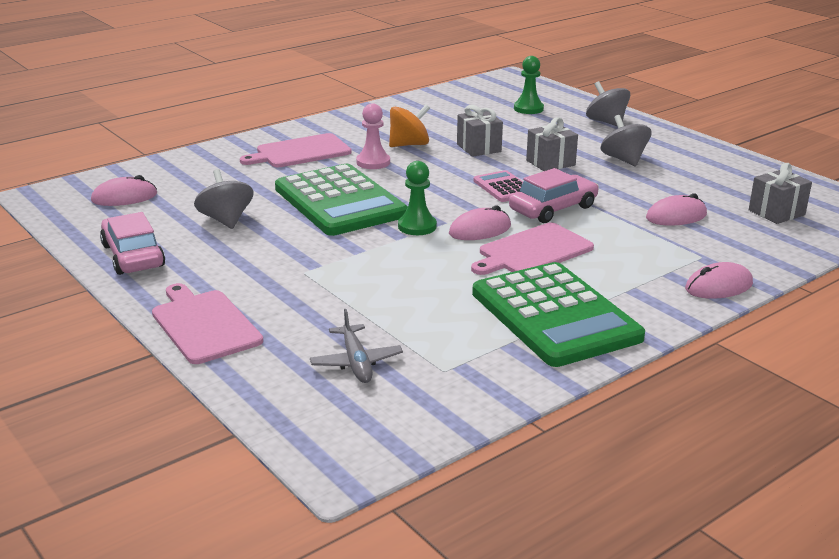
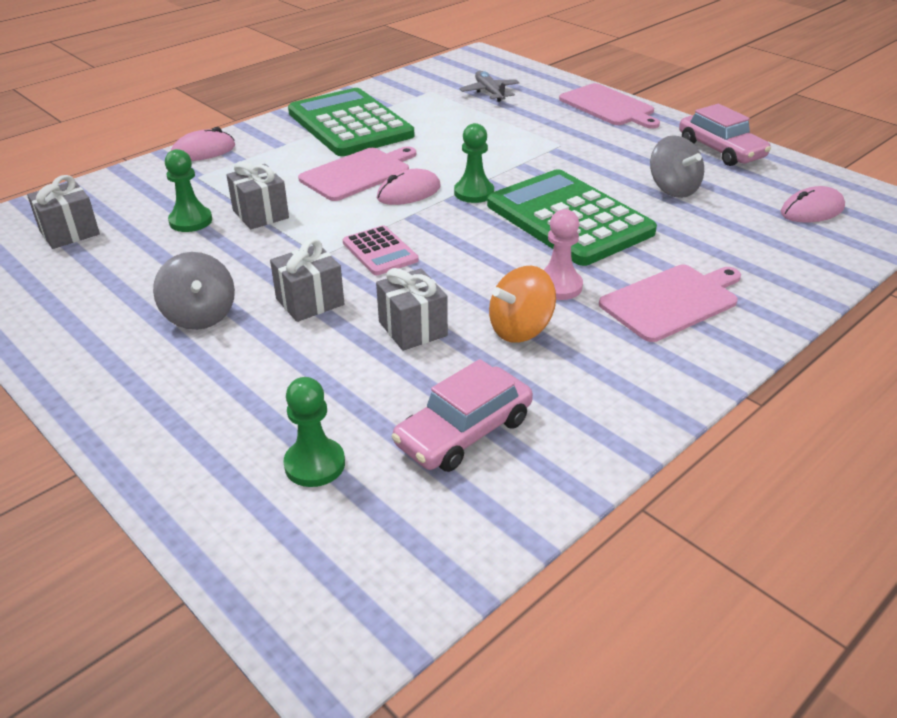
camera: 175 degrees right, 10 degrees up
pink car [509,168,599,223] -> pink car moved to [392,359,533,472]
grey spinning top [586,81,630,127] -> none
pink mouse [646,193,707,226] -> green pawn [165,149,212,232]
none -> grey gift [226,161,289,229]

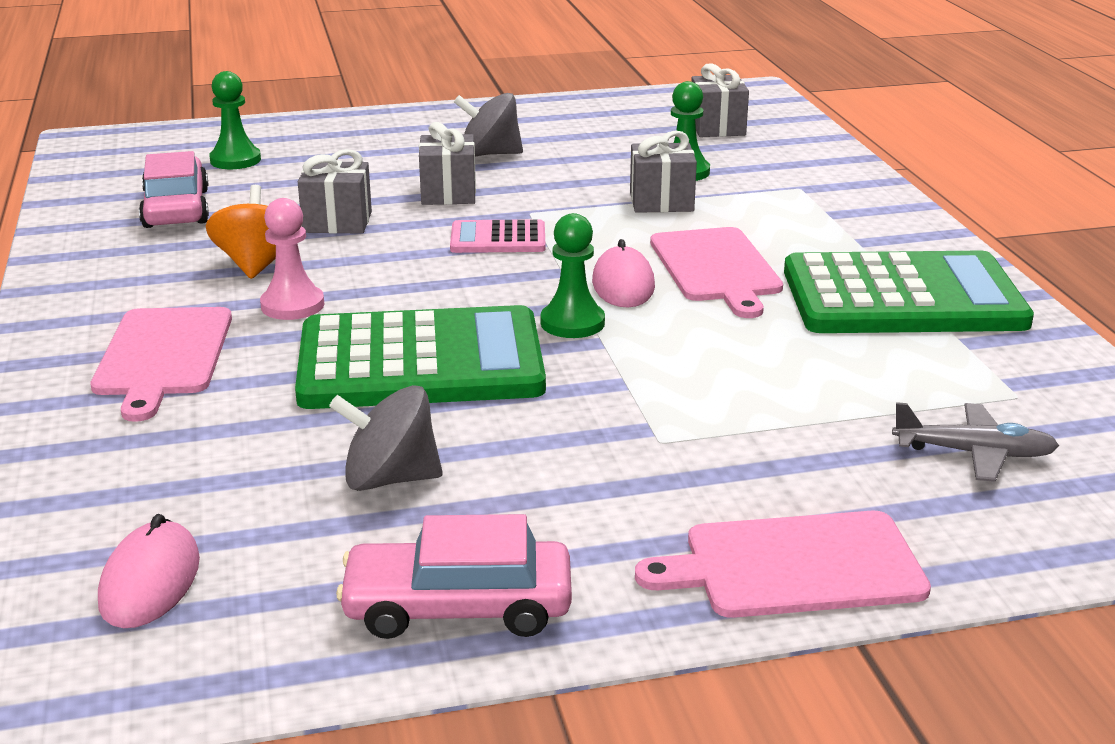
camera: 120 degrees right, 10 degrees down
pink mouse [171,127,235,161] -> none

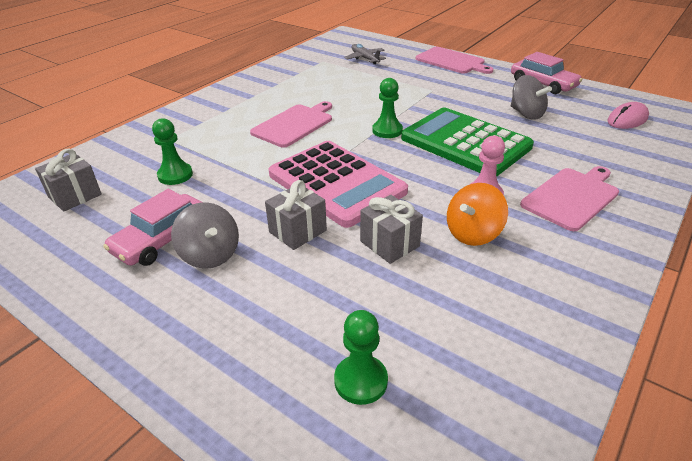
camera: 130 degrees left, 10 degrees up
pink car [139,151,209,228] -> pink car moved to [103,189,203,266]
pink calculator [450,219,546,253] -> pink calculator [269,141,408,228], size x2.13
pink mouse [592,239,655,307] -> none
grey gift [630,131,697,213] -> none
green calculator [784,251,1034,333] -> none

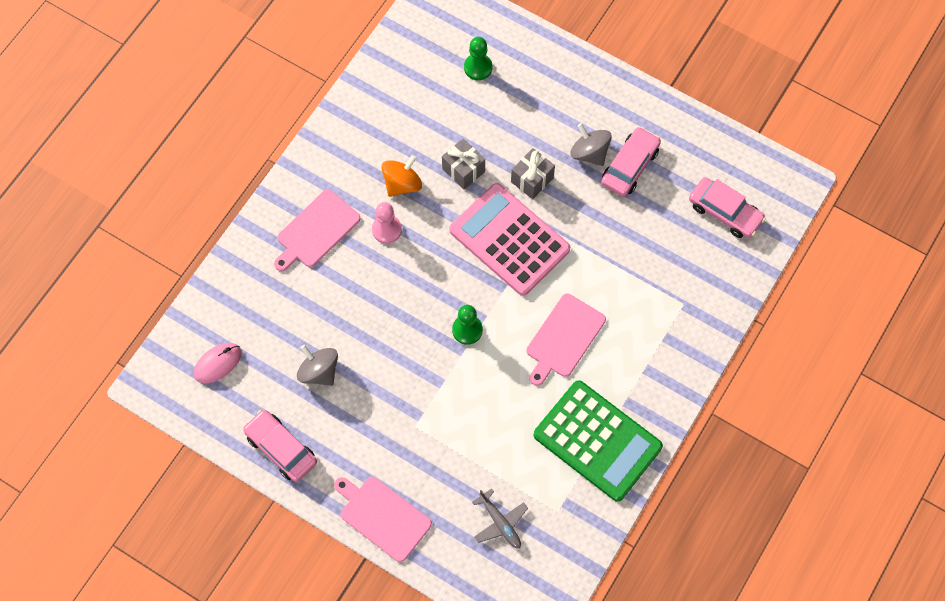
camera: 175 degrees right, 30 degrees up
grey gift [35,149,102,212] -> pink car [689,177,766,238]
green pawn [152,118,193,185] -> none
green calculator [401,108,534,177] -> green calculator moved to [534,380,663,502]

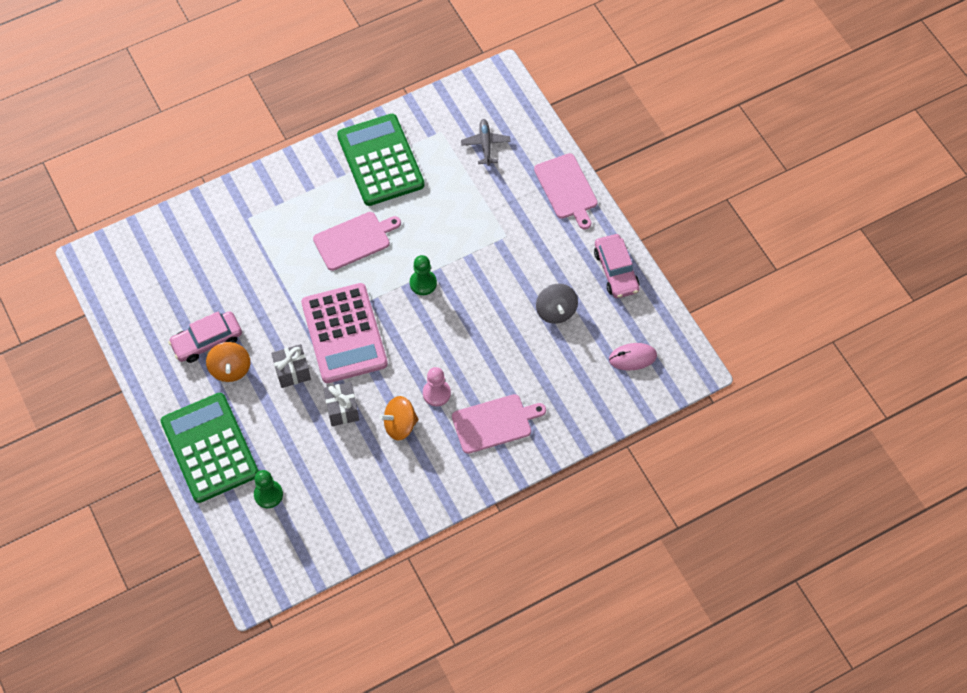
camera: 150 degrees left, 5 degrees down
grey spinning top [571,123,612,166] -> orange spinning top [206,342,250,382]
pink car [689,177,766,238] -> none
none -> green calculator [161,393,259,503]

